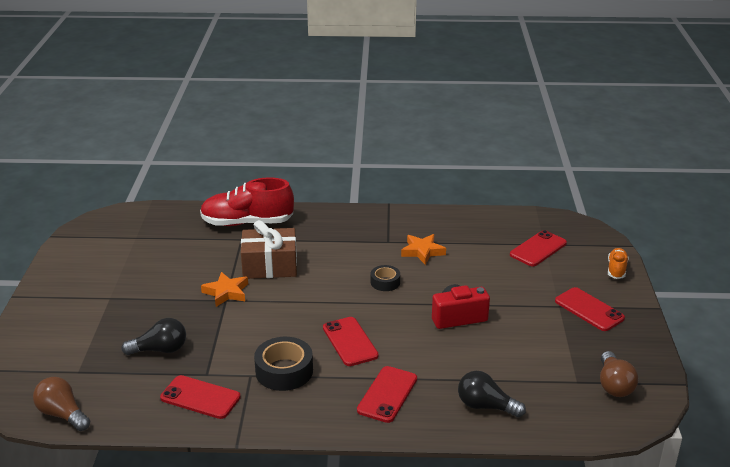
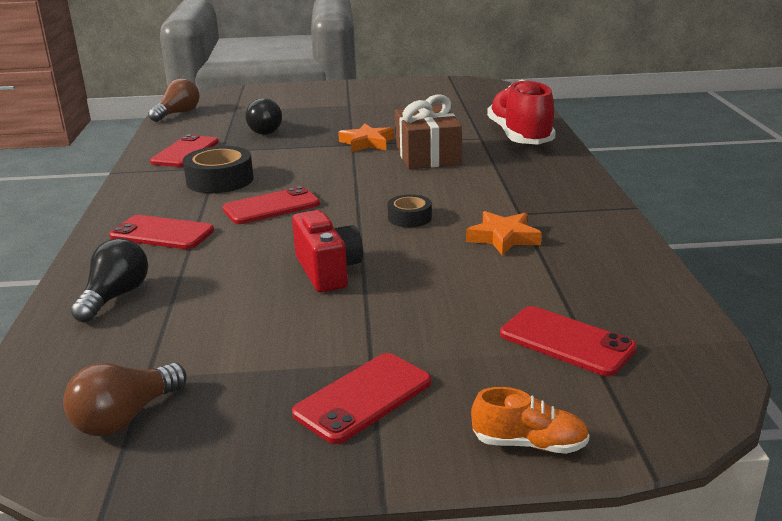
camera: 85 degrees right, 5 degrees down
brown light bulb [600,351,638,397] -> brown light bulb turned 45 degrees counterclockwise [63,363,186,436]

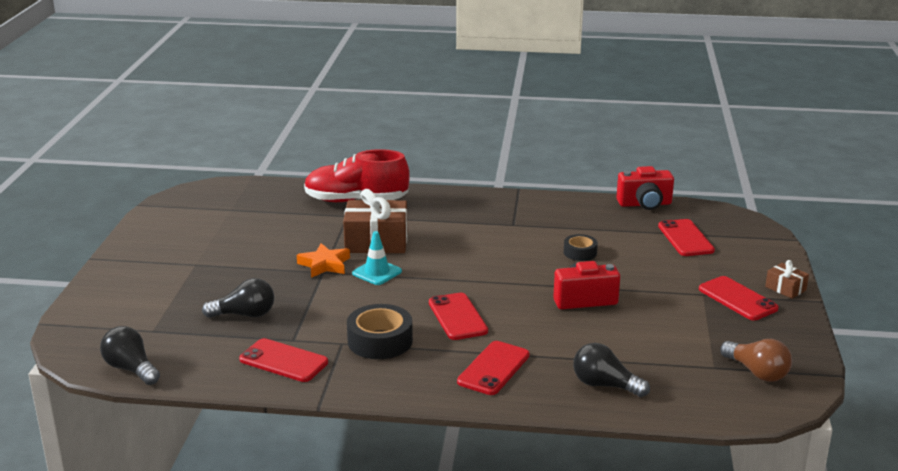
camera: 80 degrees left, 0 degrees up
brown light bulb [148,78,200,122] -> black light bulb [100,326,160,385]
black tape [387,194,432,227] -> black tape moved to [564,234,598,261]
orange star [466,211,542,256] -> none
orange shoe [471,387,590,454] -> none
red phone [500,306,637,376] -> red phone turned 60 degrees counterclockwise [658,219,715,256]
none -> turquoise traffic cone [352,231,402,285]
none -> red camera [616,166,674,210]
none -> brown gift [765,260,809,299]

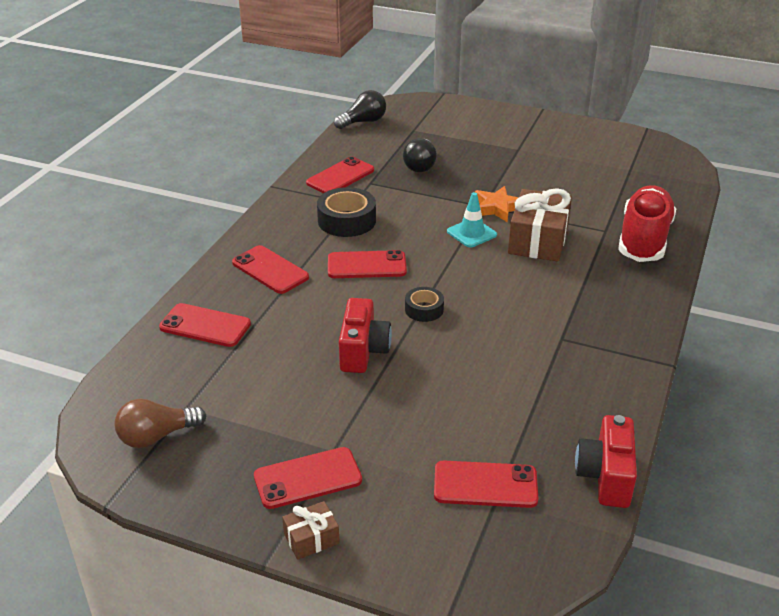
camera: 105 degrees right, 10 degrees up
black tape [564,234,598,261] -> black tape moved to [405,287,444,322]
black light bulb [573,343,650,397] -> red phone [159,303,251,347]

